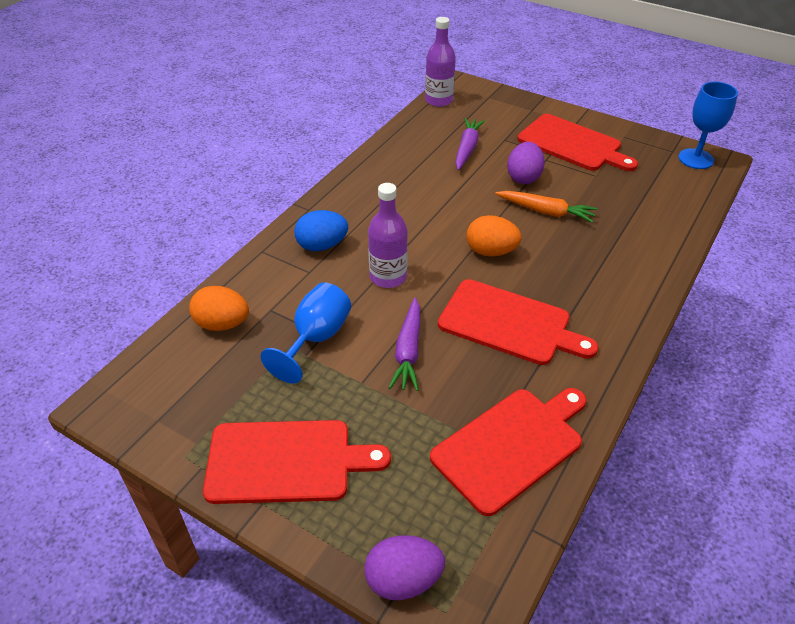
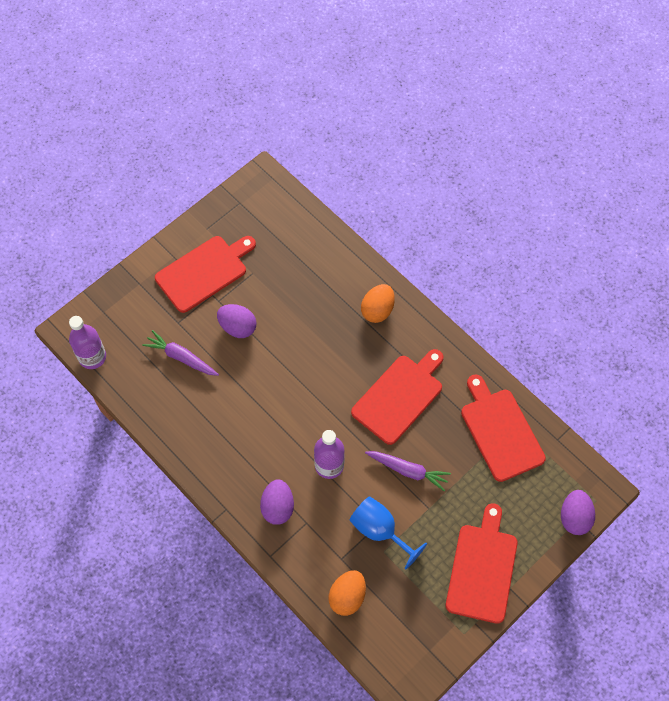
camera: 75 degrees left, 20 degrees up
blue egg [294,210,348,251] -> purple egg [260,480,294,525]
orange egg [466,215,522,256] -> orange egg moved to [361,284,395,323]
orange carrot [495,191,597,223] -> none
blue goblet [678,82,738,169] -> none

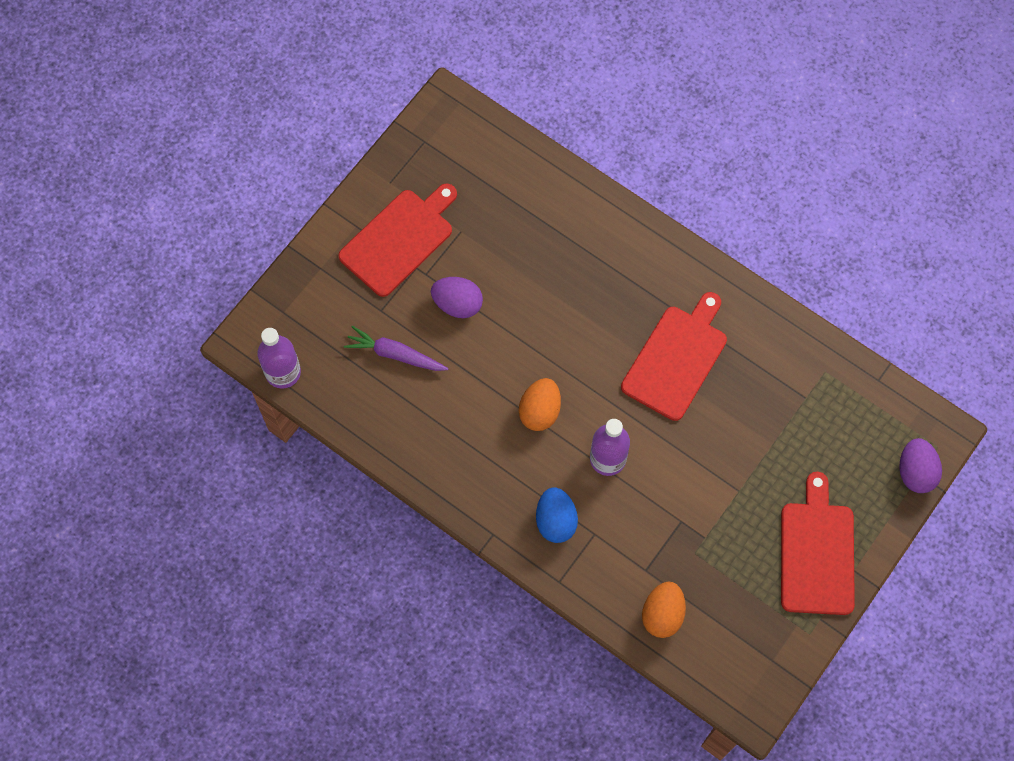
camera: 10 degrees left, 5 degrees up
purple egg [260,480,294,525] -> blue egg [536,487,578,543]
blue goblet [349,496,427,569] -> none
orange egg [361,284,395,323] -> orange egg moved to [519,378,561,431]
purple carrot [365,451,451,491] -> none
red cutting board [461,374,546,482] -> none

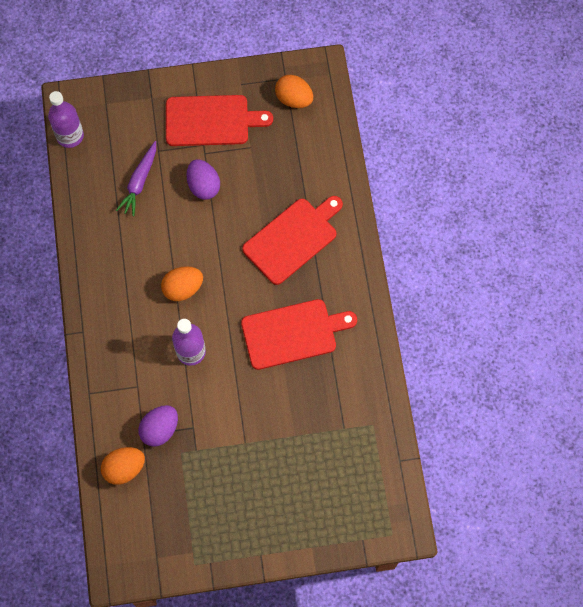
camera: 45 degrees right, 0 degrees up
purple carrot [344,326,449,371] -> purple carrot turned 135 degrees counterclockwise [116,141,156,216]
blue egg [536,487,578,543] -> none
red cutting board [781,472,855,615] -> red cutting board moved to [242,196,343,285]
purple egg [899,438,942,493] -> purple egg moved to [138,405,178,447]
none -> orange egg [275,75,313,108]

